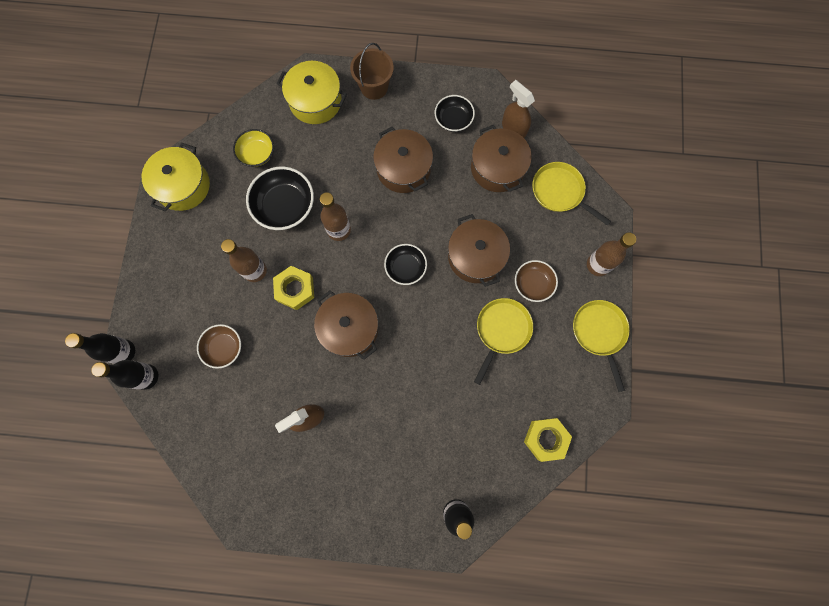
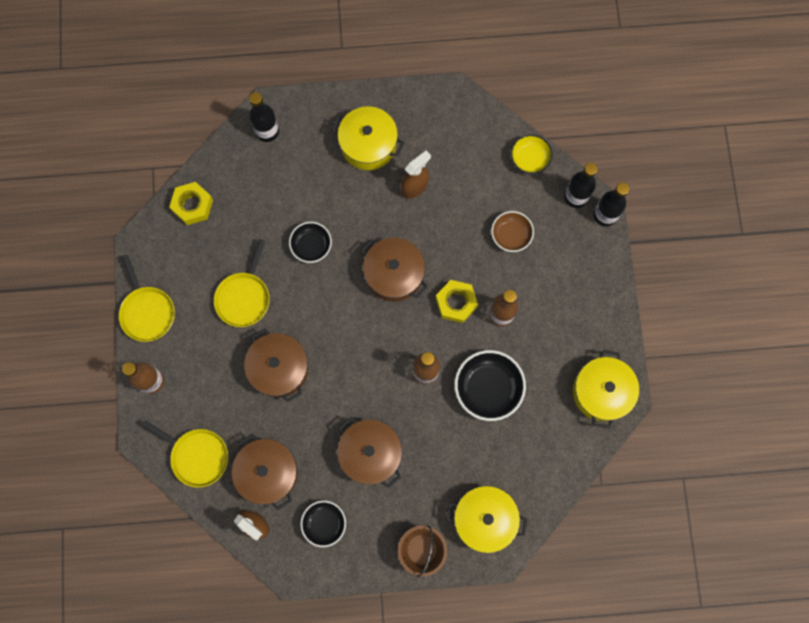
camera: 170 degrees right, 0 degrees up
yellow bowl [233,129,274,167] -> yellow bowl moved to [511,134,553,174]
black bowl [384,244,427,285] -> black bowl moved to [289,222,332,263]
brown bowl [515,260,558,302] -> none
none -> yellow pot [331,106,404,170]

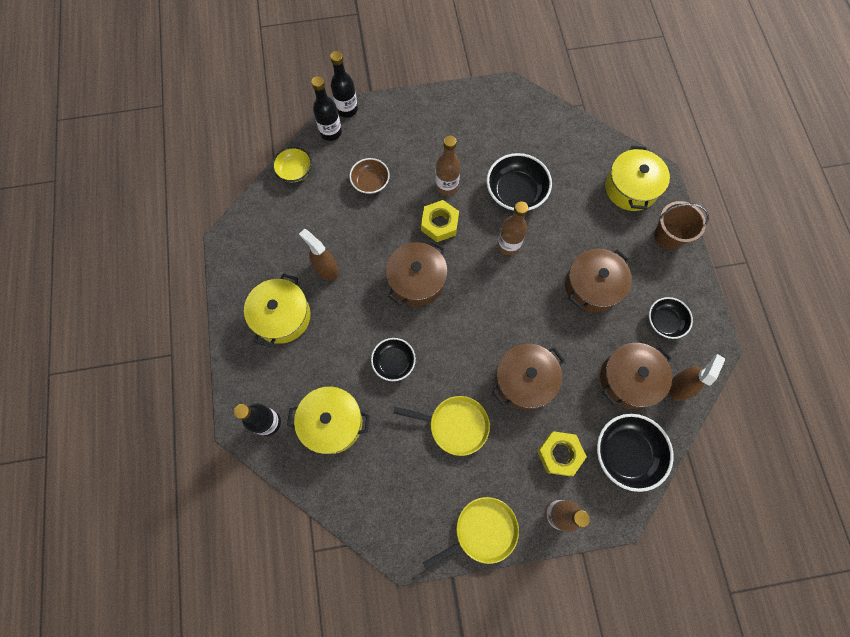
camera: 95 degrees left, 5 degrees down
yellow pan [142,420,228,488] -> black bowl [597,414,674,492]
yellow nut [169,182,213,225] -> yellow nut moved to [537,431,587,476]
yellow pot [573,350,639,429] -> yellow pot moved to [287,386,370,454]

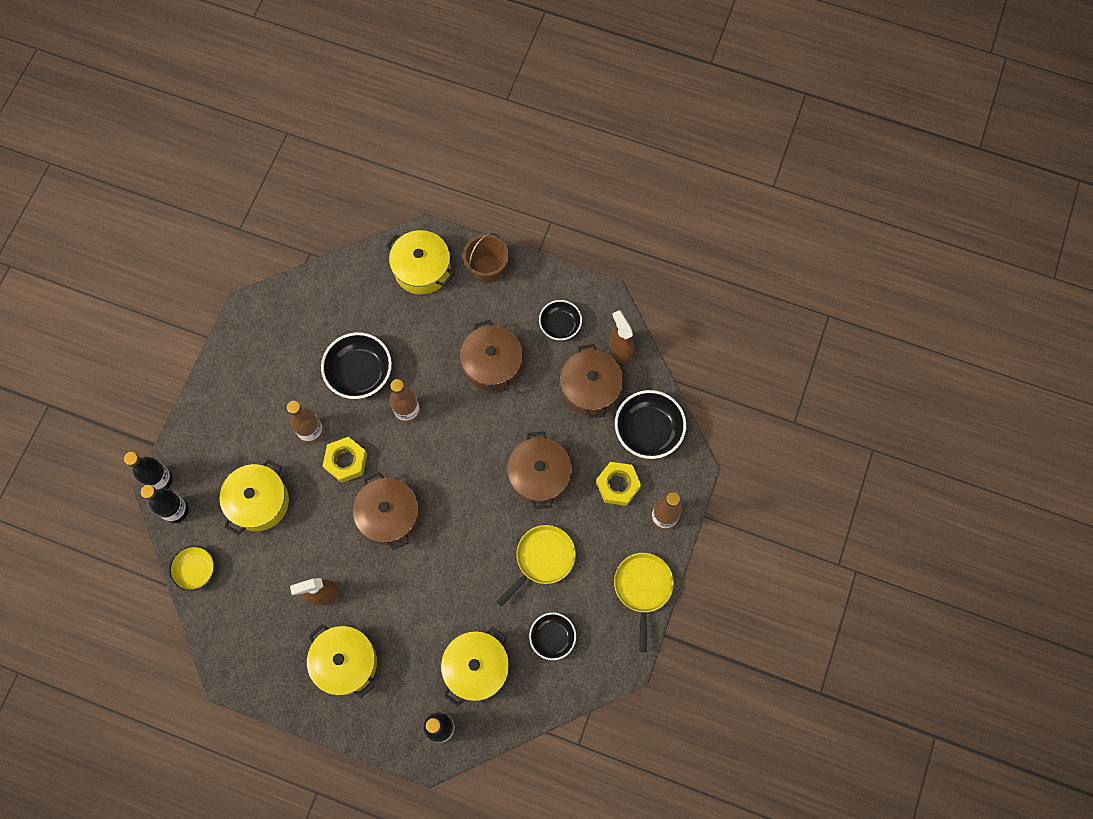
camera: 60 degrees left, 0 degrees up
brown bowl [349,158,390,194] -> yellow pot [219,459,289,535]
black bowl [371,338,416,381] -> black bowl moved to [529,613,576,660]

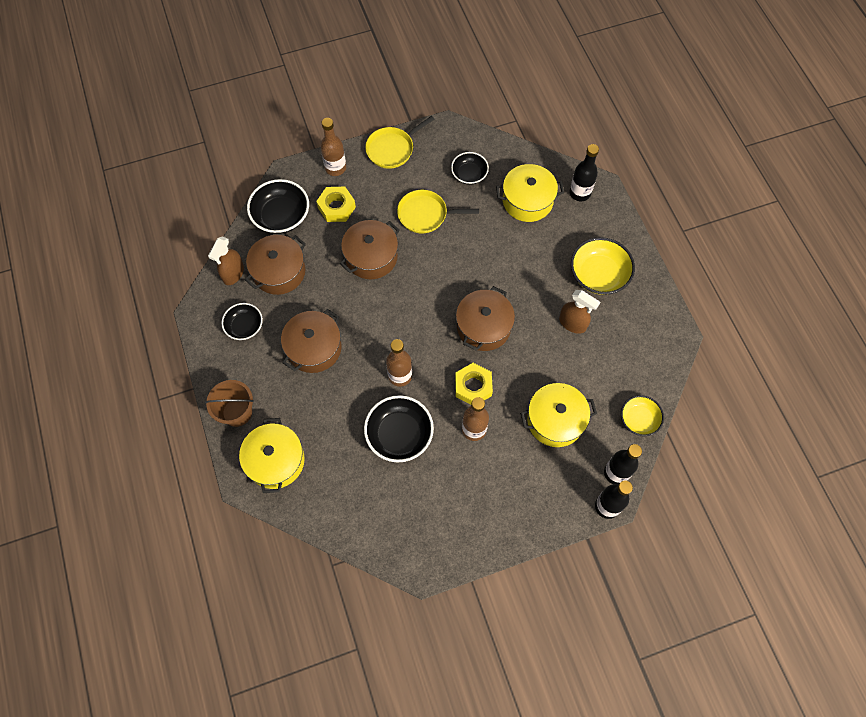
camera: 130 degrees left, 5 degrees down
yellow pot [307,624,377,698] -> yellow bowl [571,237,635,295]

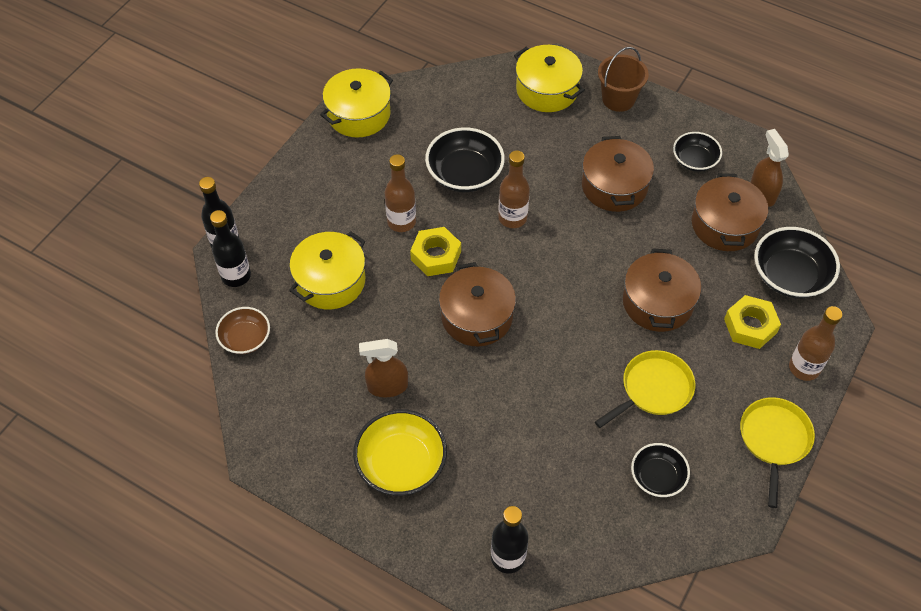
camera: 140 degrees right, 10 degrees down
yellow pot [496,164,564,222] -> yellow pot moved to [320,68,393,138]
yellow bowl [621,395,664,436] -> brown bowl [215,307,270,354]

